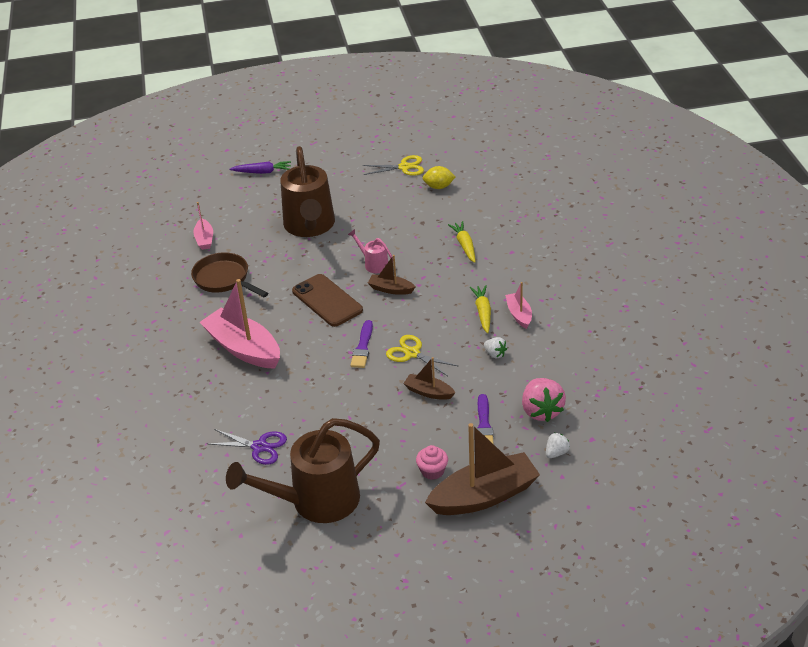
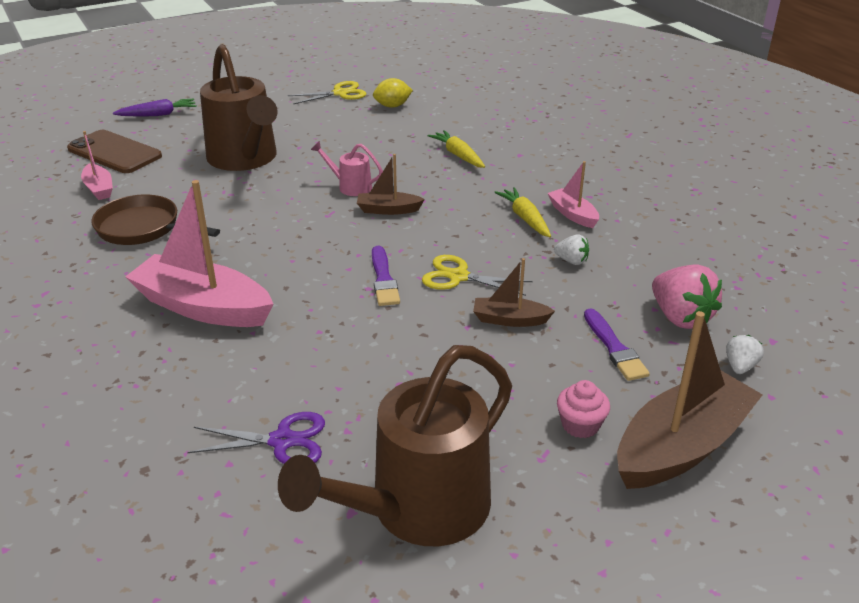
camera: 20 degrees left, 5 degrees down
brown phone [292,274,363,327] -> brown phone moved to [67,130,162,173]

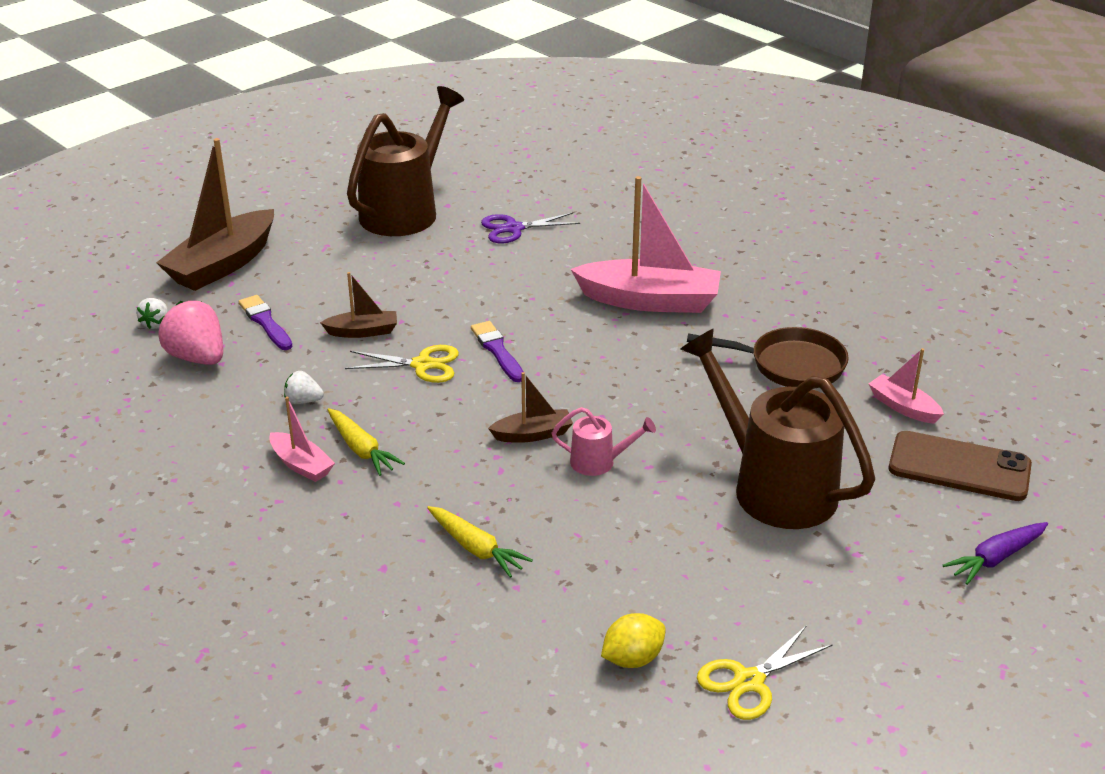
camera: 165 degrees right, 0 degrees up
pink cupcake [557,380,610,438] -> none

